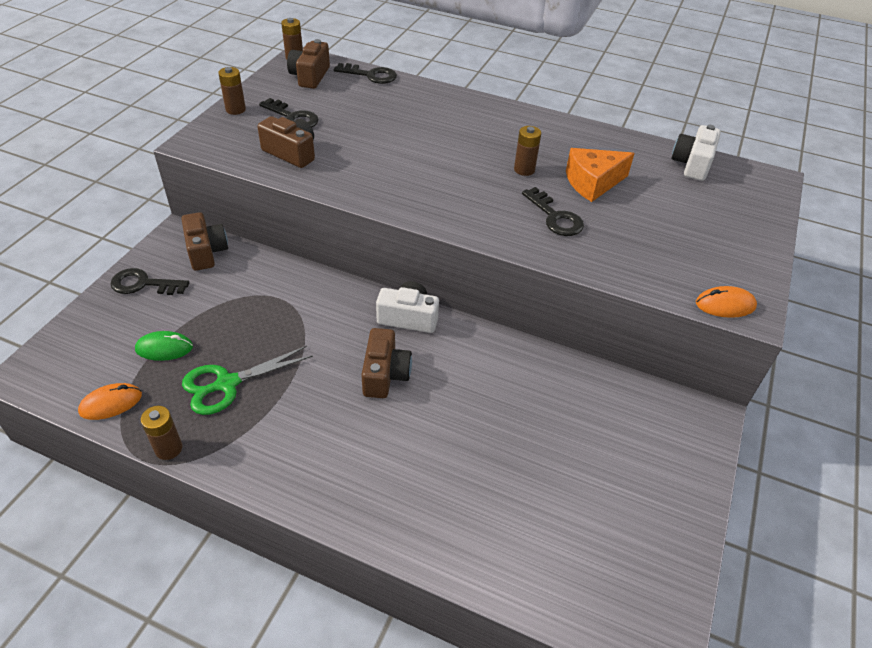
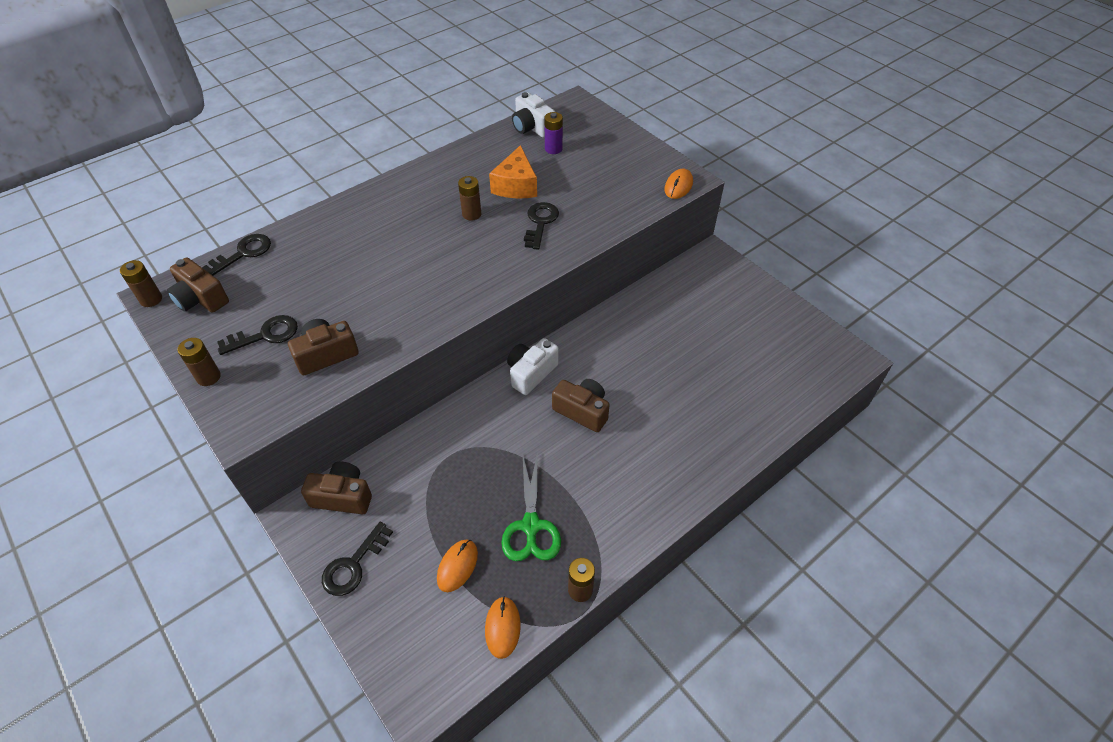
camera: 60 degrees left, 5 degrees up
green mouse [135,331,193,361] -> orange mouse [437,539,478,592]
black key [522,187,584,236] -> black key turned 75 degrees counterclockwise [524,202,559,250]
none -> purple battery [544,112,563,154]

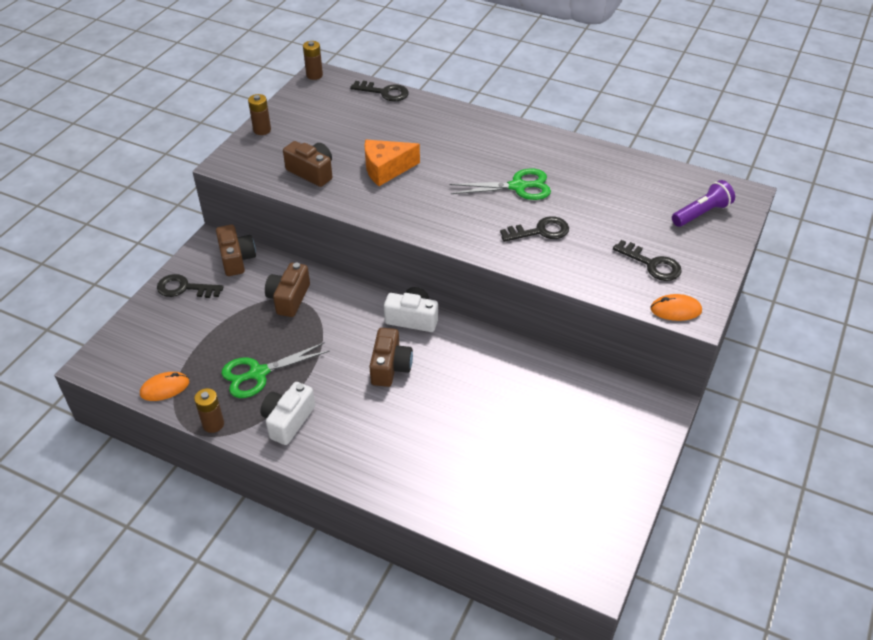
camera: 65 degrees right, 5 degrees down
brown camera [167,257,229,312] -> brown camera moved to [265,263,310,317]
black key [217,315,298,355] -> black key moved to [613,240,682,281]
orange mouse [437,539,478,592] -> none
brown battery [458,176,481,221] -> green scissors [449,169,551,200]
orange cheese [489,145,537,199] -> orange cheese moved to [365,140,420,186]
white camera [512,92,555,138] -> white camera moved to [260,382,315,445]
purple battery [544,112,563,154] -> none
none -> purple flashlight [672,180,735,227]

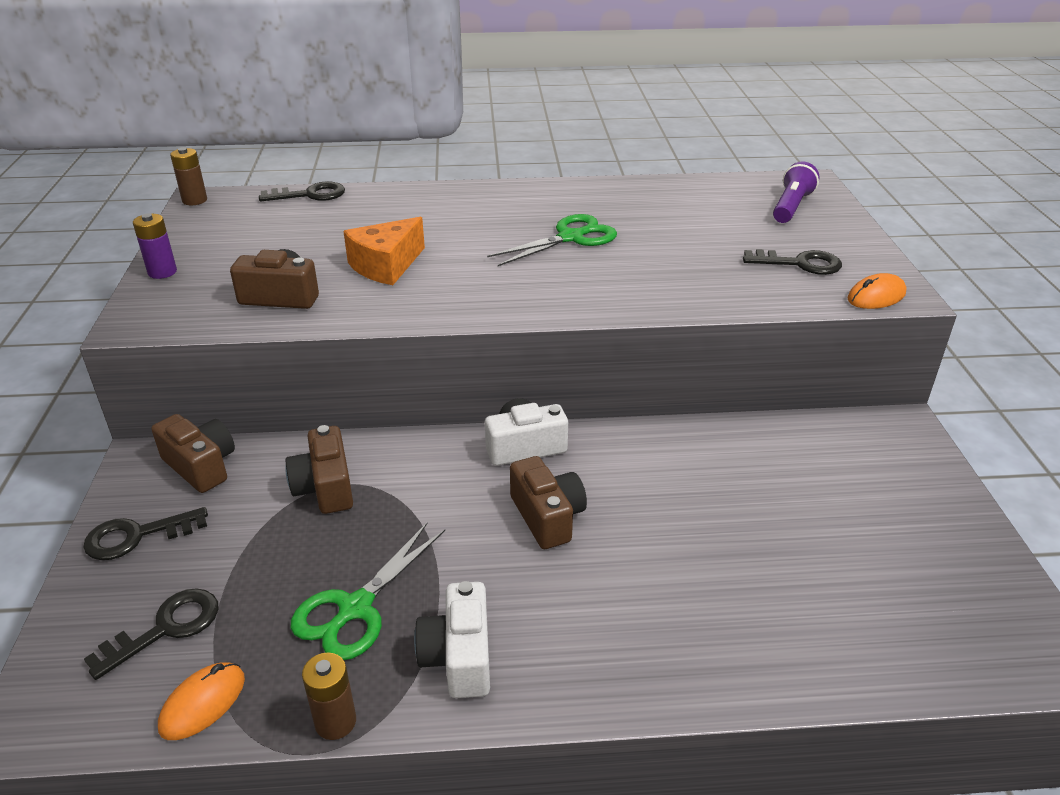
camera: 30 degrees left, 10 degrees down
brown battery [248,94,271,135] -> purple battery [133,213,177,279]
black key [500,216,569,242] -> black key moved to [84,588,219,680]

